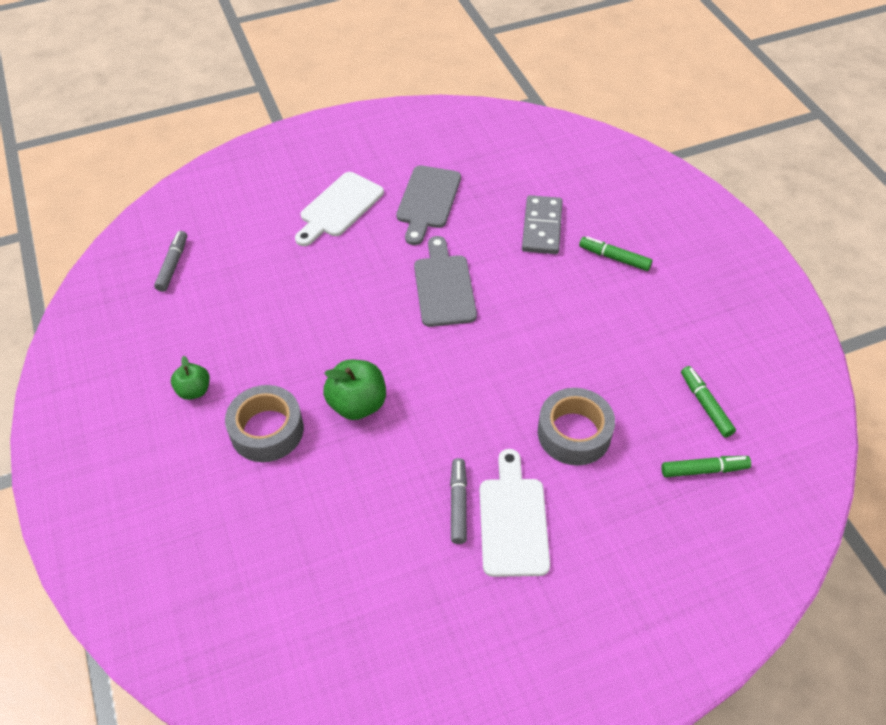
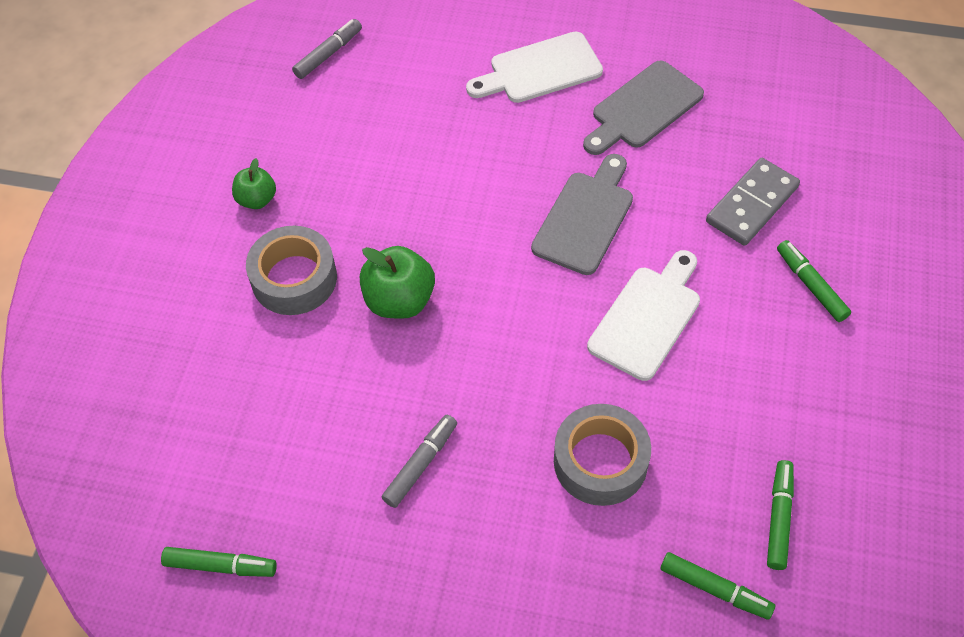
camera: 35 degrees right, 5 degrees up
white cutting board [480,449,550,577] -> white cutting board moved to [587,250,700,381]
none -> green marker [161,547,277,577]

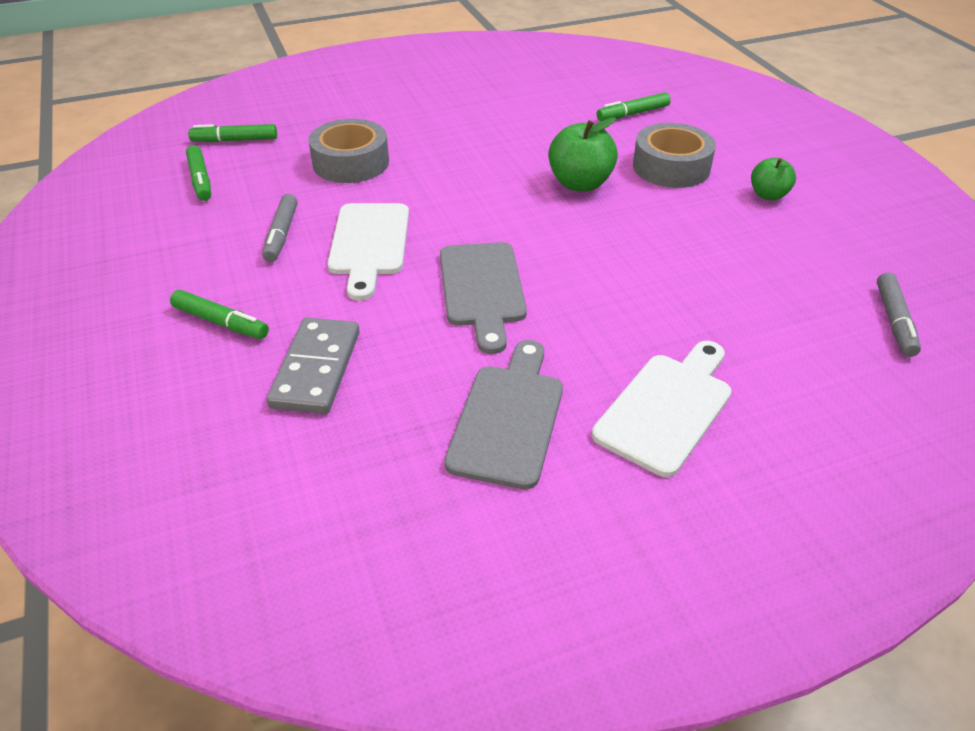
camera: 145 degrees right, 15 degrees down
green marker [161,547,277,577] -> green marker moved to [597,92,671,121]
grey marker [381,415,457,508] -> grey marker moved to [262,194,298,262]

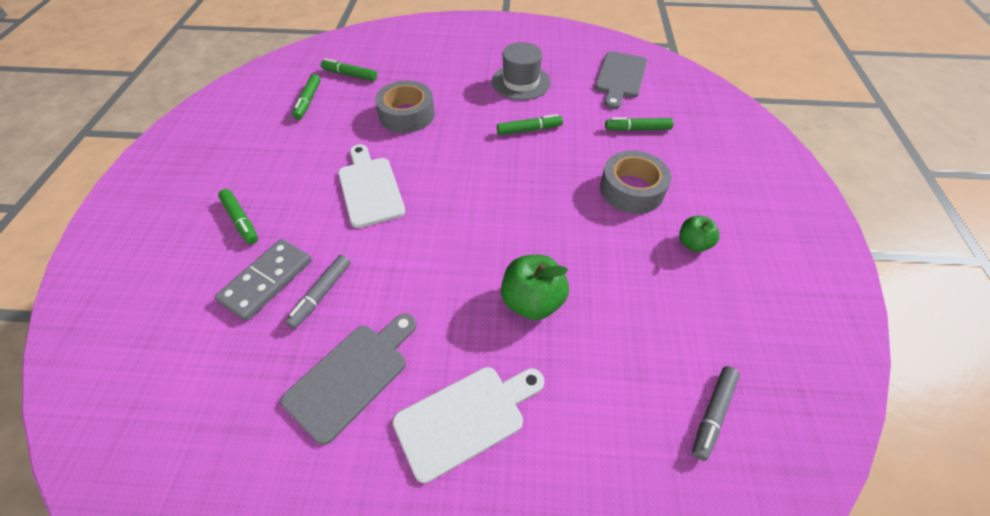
camera: 25 degrees right, 10 degrees up
grey marker [262,194,298,262] -> grey marker moved to [285,255,351,329]
white cutting board [328,203,409,301] -> white cutting board turned 135 degrees clockwise [338,144,405,228]
grey cutting board [440,242,527,354] -> grey cutting board moved to [595,52,647,109]
green apple [548,117,618,191] -> green apple moved to [501,255,569,320]
none -> grey hat [492,42,551,100]
none -> green marker [497,114,563,135]

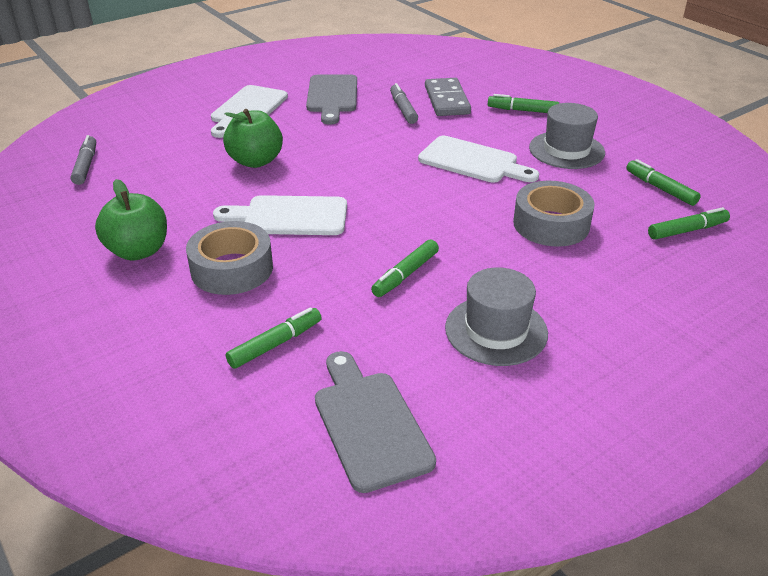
camera: 140 degrees right, 15 degrees down
green apple [679,216,720,252] -> green apple [95,179,167,261], size x1.62
none -> white cutting board [213,195,347,235]
none -> grey hat [529,103,605,169]

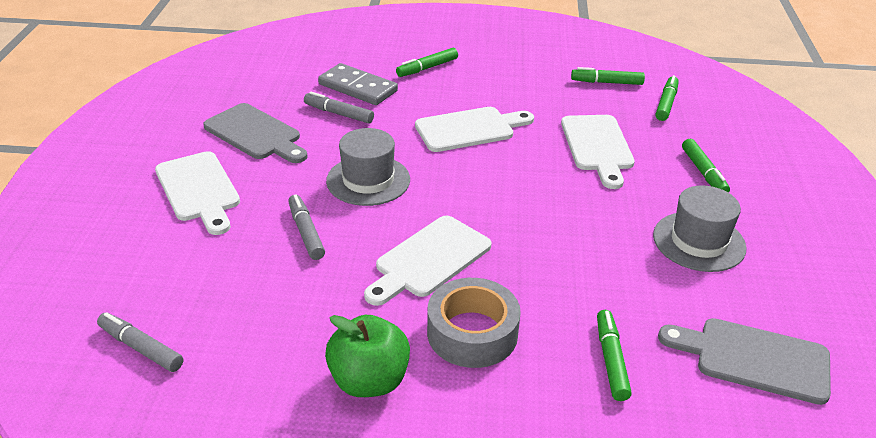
camera: 50 degrees left, 0 degrees up
green apple [223,109,283,168] -> grey marker [288,194,325,260]
green marker [371,239,439,297] -> green marker moved to [682,139,730,193]
grey tape [513,181,595,247] -> white cutting board [561,115,635,189]
grey hat [529,103,605,169] -> grey hat moved to [326,128,410,206]

